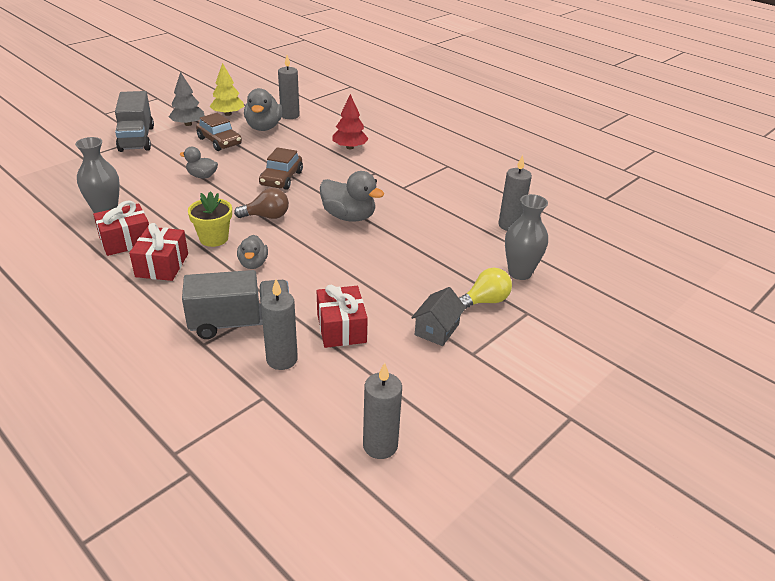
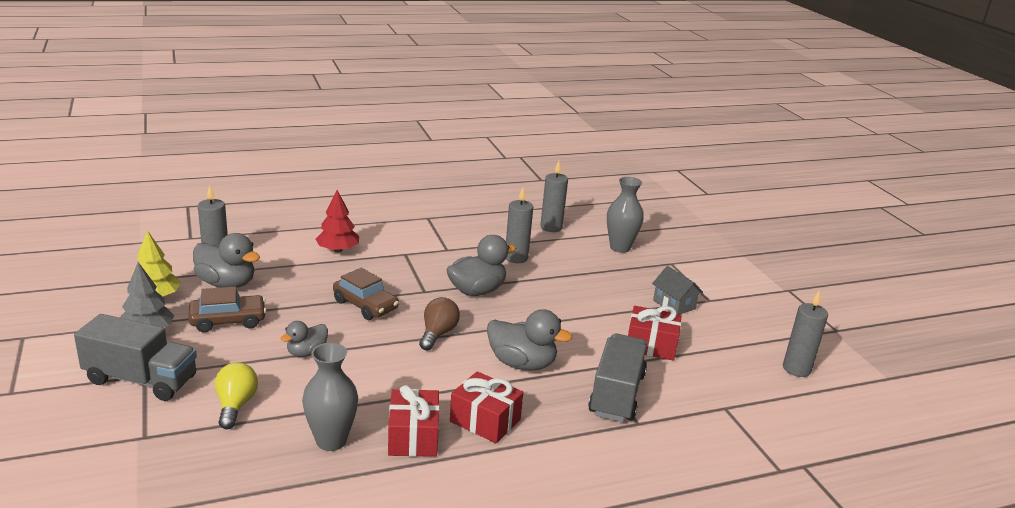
camera: 65 degrees left, 10 degrees down
yellow flower pot [188,191,232,247] -> none
grey duck [237,235,268,269] -> grey duck [487,309,572,370], size x1.66
grey candle [261,279,298,370] -> grey candle moved to [506,187,533,263]
yellow light bulb [459,268,512,309] -> yellow light bulb moved to [215,362,258,429]

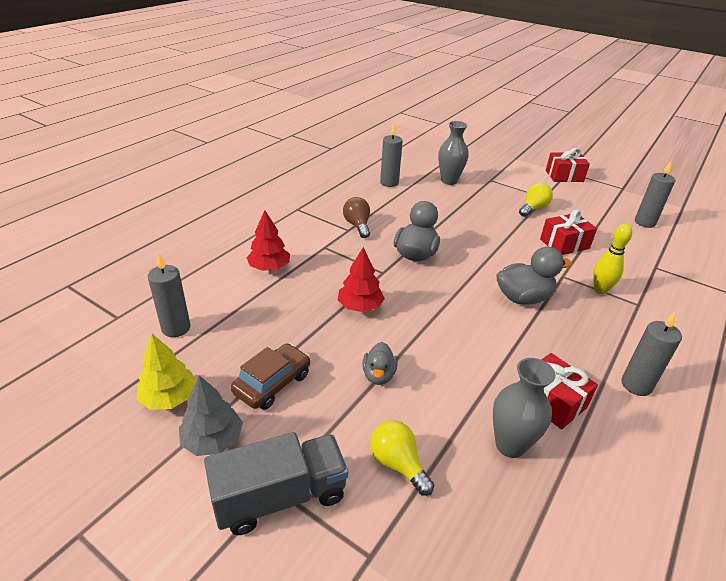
camera: 35 degrees left, 10 degrees up
grey duck [193,233,260,288] -> none
brown car [333,268,399,320] -> red tree [338,247,385,312]
brown light bulb [419,297,460,351] -> brown light bulb moved to [343,197,370,238]
red gift [450,371,523,444] -> red gift moved to [546,148,590,182]
grey candle [506,187,533,263] -> grey candle moved to [621,311,682,396]
grey truck [588,334,647,422] -> yellow bowling pin [593,224,632,294]
grey house [652,266,703,314] -> yellow light bulb [519,183,553,217]

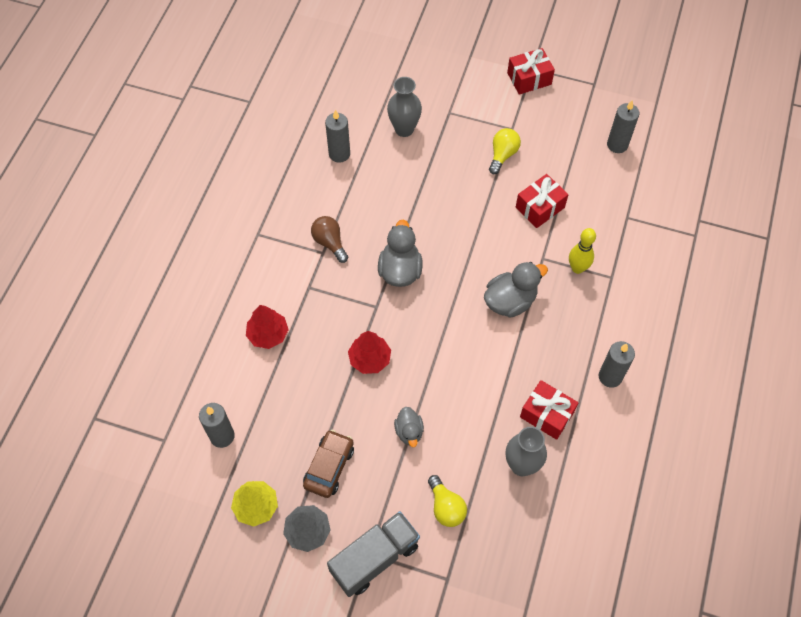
camera: 15 degrees left, 25 degrees up
yellow light bulb [370,420,434,496] -> yellow light bulb turned 150 degrees counterclockwise [428,475,467,527]

